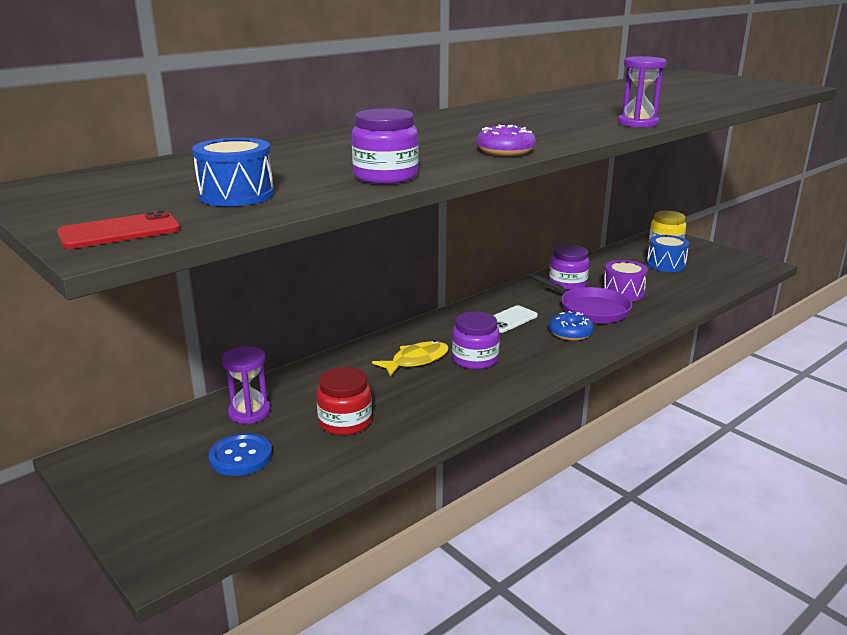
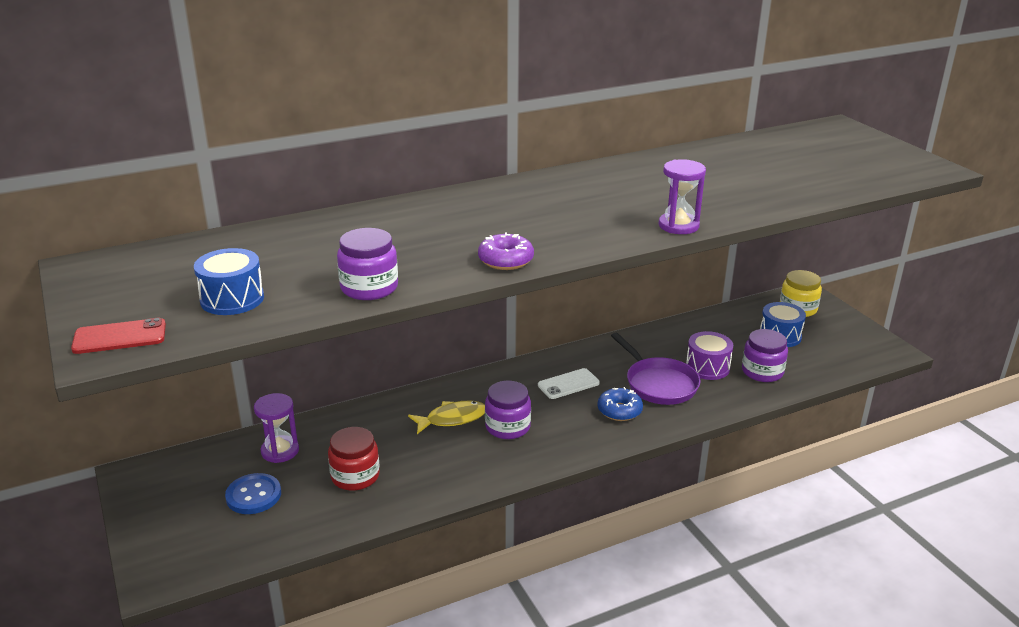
camera: 15 degrees right, 5 degrees up
purple jar [549,244,590,290] -> purple jar moved to [742,329,788,382]

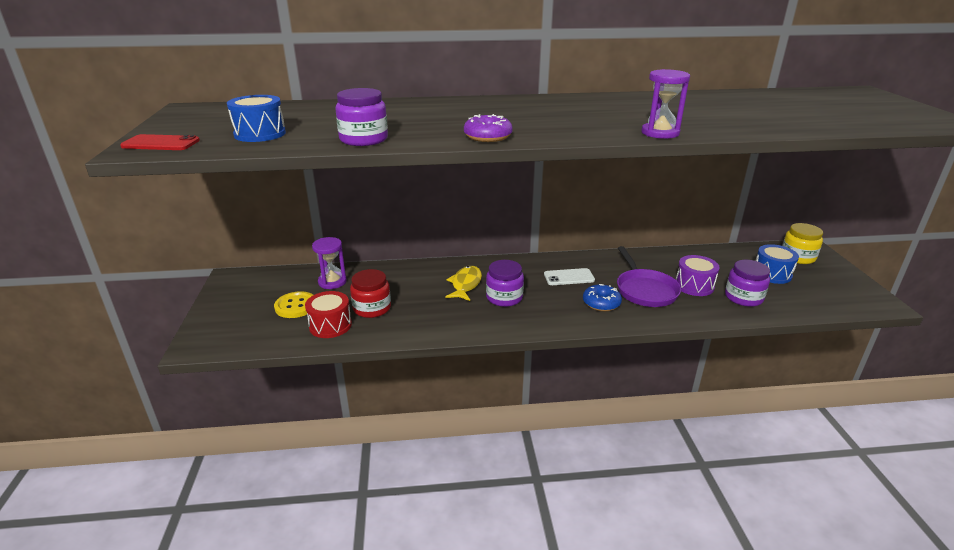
camera: 20 degrees right, 0 degrees up
blue button [225,473,281,514] -> yellow button [274,291,313,318]
yellow fish [408,400,485,434] -> yellow fish turned 75 degrees counterclockwise [445,266,482,301]
none -> red drum [305,291,352,338]

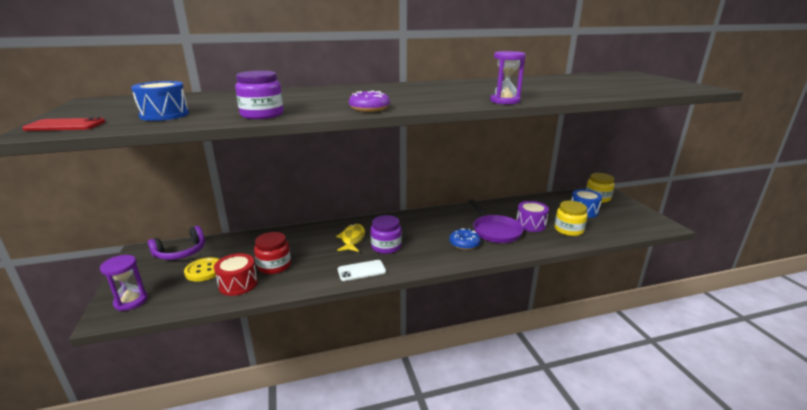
camera: 10 degrees left, 5 degrees down
purple hourglass [312,237,347,289] -> purple hourglass moved to [100,255,148,311]
white phone [544,268,595,285] -> white phone moved to [338,260,386,281]
purple jar [725,260,770,307] -> yellow jar [555,201,588,236]
none -> purple headphones [148,226,205,260]

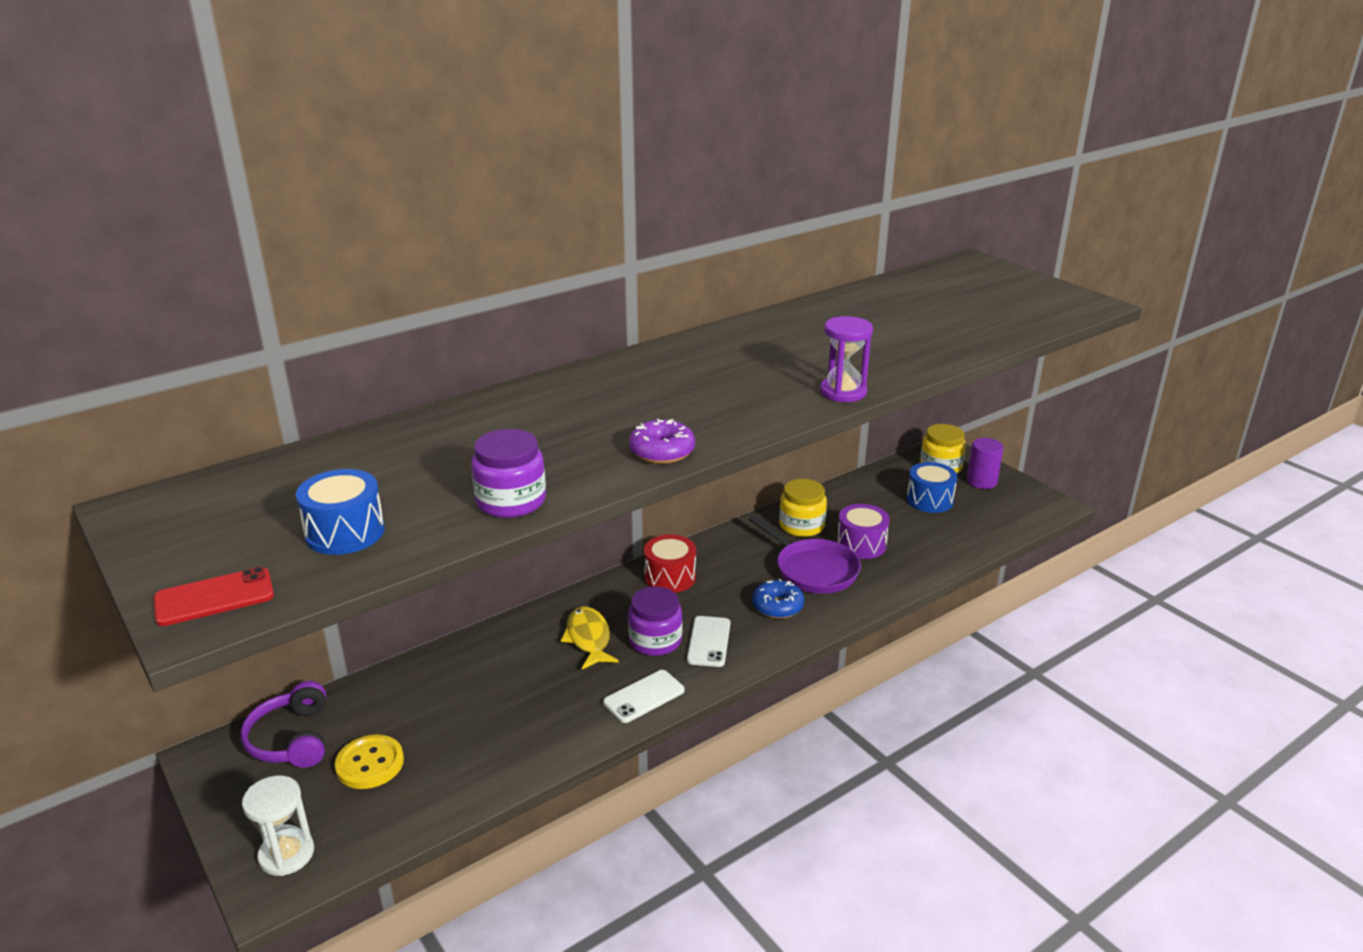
camera: 20 degrees left, 5 degrees up
purple hourglass [100,255,148,311] -> white hourglass [242,776,314,876]
purple headphones [148,226,205,260] -> purple headphones turned 135 degrees clockwise [241,681,326,768]
red drum [214,253,258,296] -> red drum moved to [644,534,696,593]
red jar [254,232,291,274] -> none
yellow jar [555,201,588,236] -> yellow jar moved to [779,479,827,537]
none -> white phone [687,616,730,667]
none -> purple cylinder [967,438,1004,489]

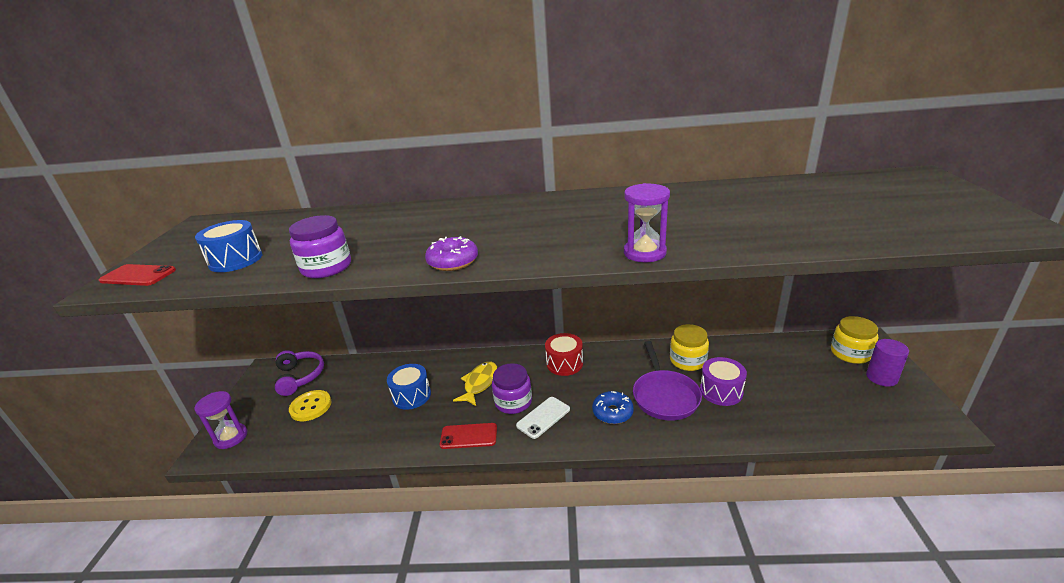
camera: 40 degrees right, 0 degrees up
purple headphones [241,681,326,768] -> purple headphones turned 135 degrees clockwise [275,350,324,396]
white hourglass [242,776,314,876] -> purple hourglass [194,391,248,449]
white phone [603,670,684,723] -> red phone [440,423,497,449]
blue drum [906,462,957,513] -> blue drum moved to [387,364,431,410]

